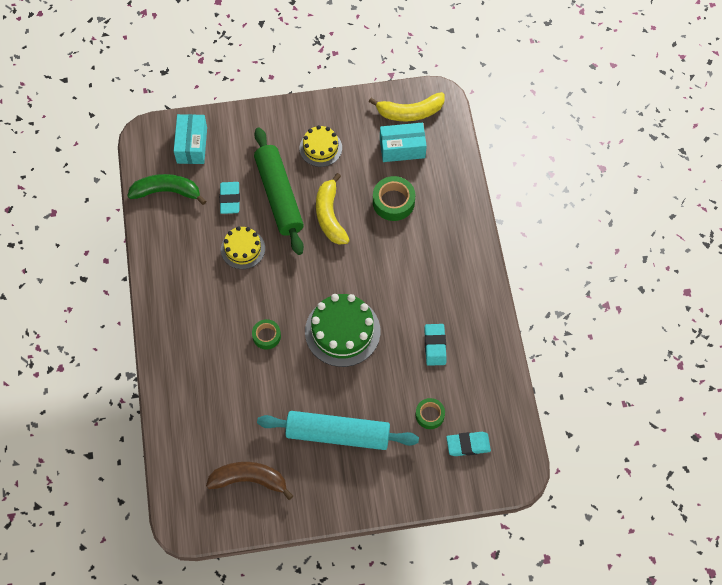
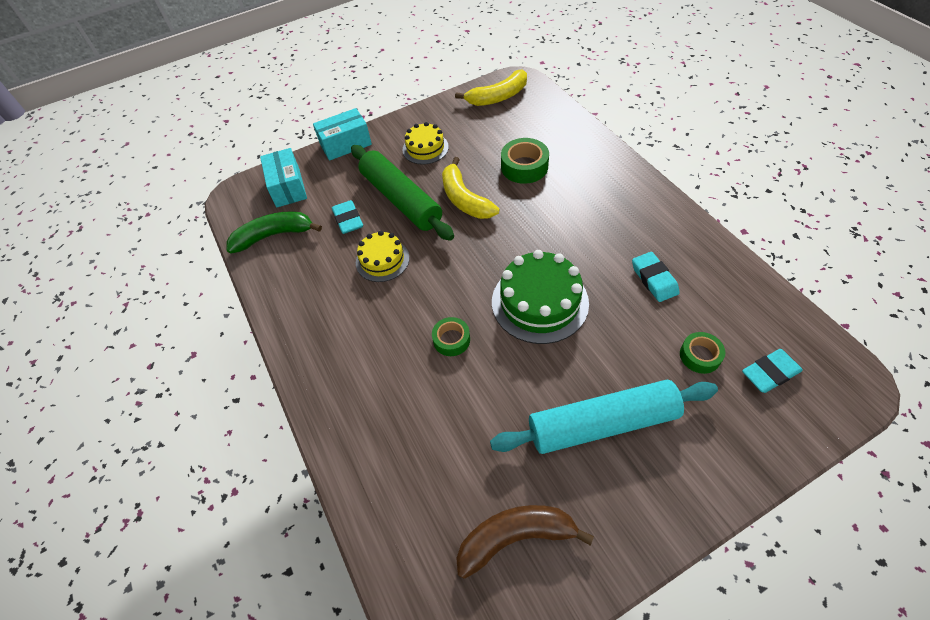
camera: 15 degrees left, 10 degrees down
turquoise box [380,123,427,162] -> turquoise box moved to [313,108,372,161]

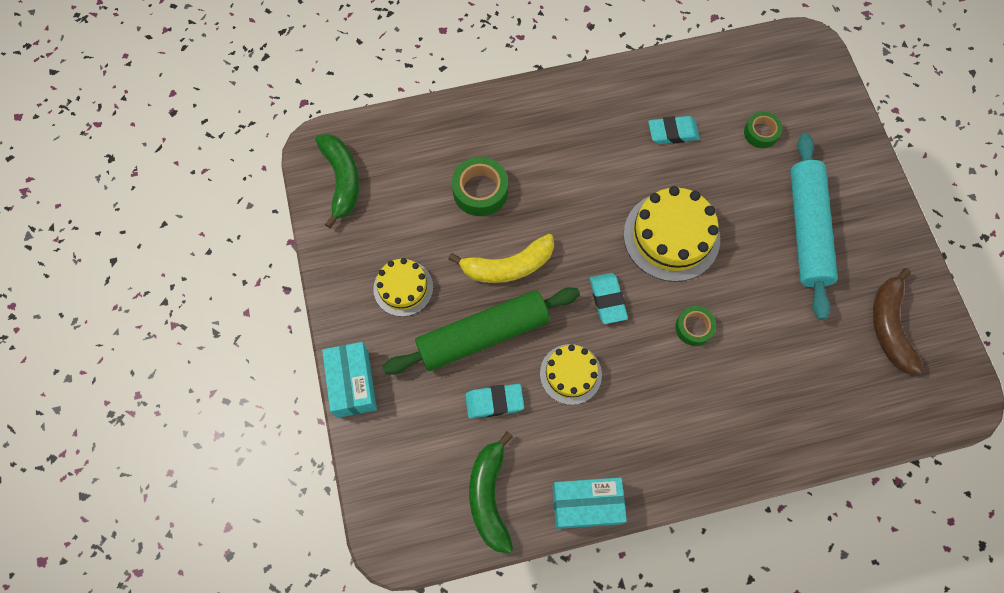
camera: 80 degrees left, 15 degrees up
turquoise box [260,148,307,207] -> turquoise box moved to [552,477,627,529]
yellow banana [455,69,527,106] -> green banana [315,134,359,228]
green cake [492,250,589,344] -> yellow cake [623,186,720,282]
turquoise eraser [742,349,803,393] -> turquoise eraser moved to [590,273,628,324]

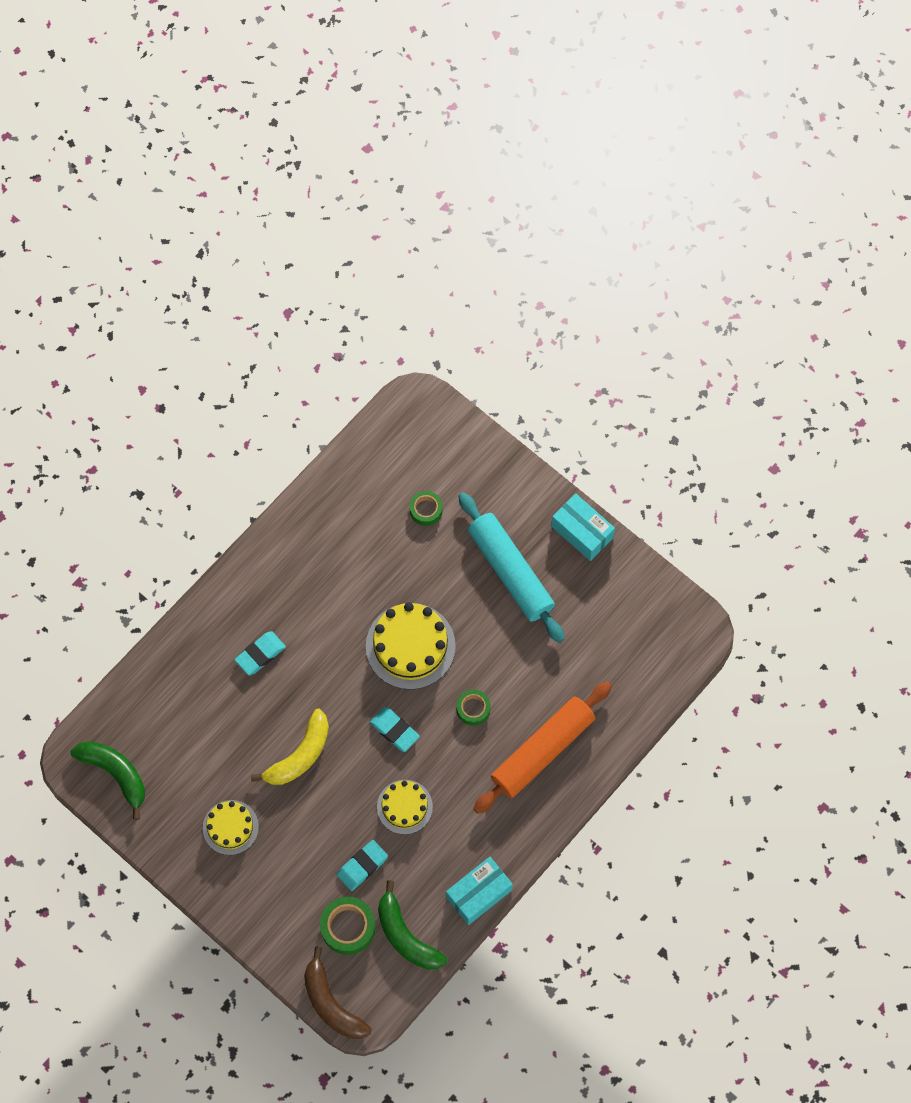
camera: 35 degrees left, 0 degrees up
turquoise box [322,342,377,418] -> turquoise box moved to [551,493,615,561]
green rolling pin [383,287,580,375] -> none
green tape [452,157,508,216] -> green tape moved to [320,896,376,955]
turquoise eraser [648,116,700,144] -> turquoise eraser moved to [235,631,286,675]
brown banana [873,268,923,374] -> brown banana moved to [304,947,372,1039]
none -> orange rolling pin [473,681,612,814]

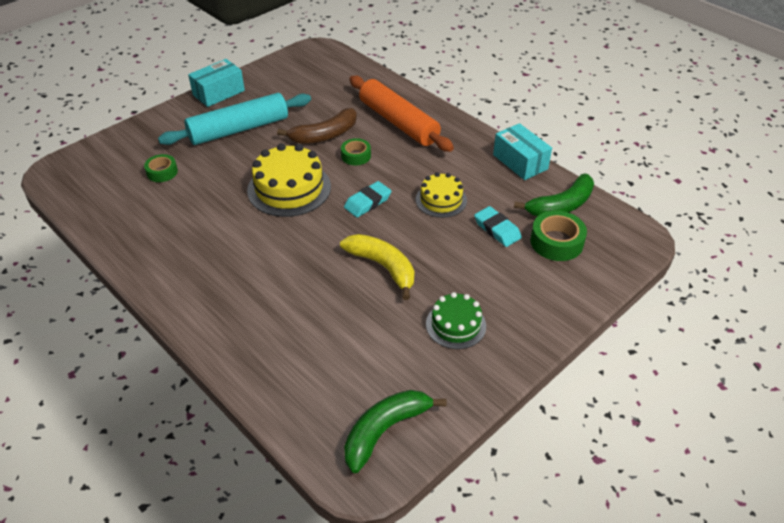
camera: 85 degrees left, 25 degrees down
yellow cake [203,800,259,855] -> green cake [426,292,486,349]
turquoise eraser [235,631,286,675] -> none
brown banana [304,947,372,1039] -> brown banana moved to [277,108,357,144]

